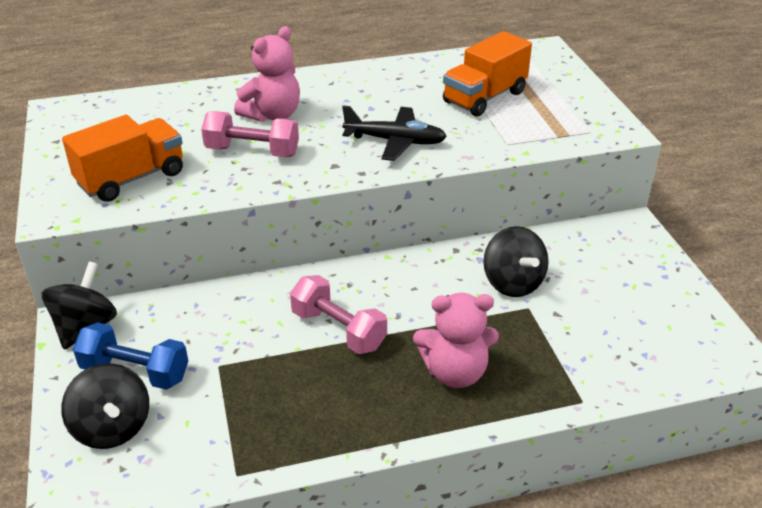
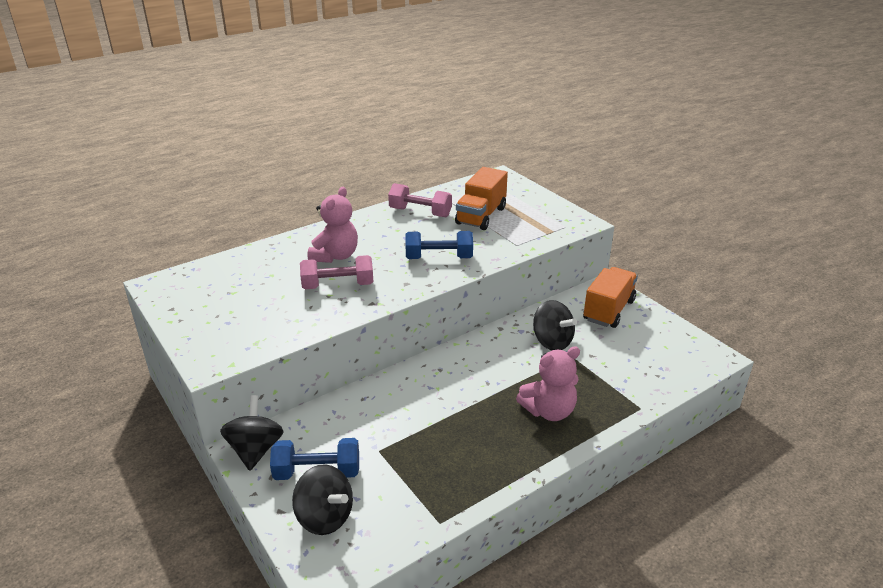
camera: 20 degrees left, 5 degrees down
orange truck [62,115,183,202] -> orange truck moved to [583,267,638,328]
pink dumbbell [290,275,387,354] -> pink dumbbell moved to [388,183,452,217]
black plane [342,105,447,161] -> blue dumbbell [405,231,473,259]

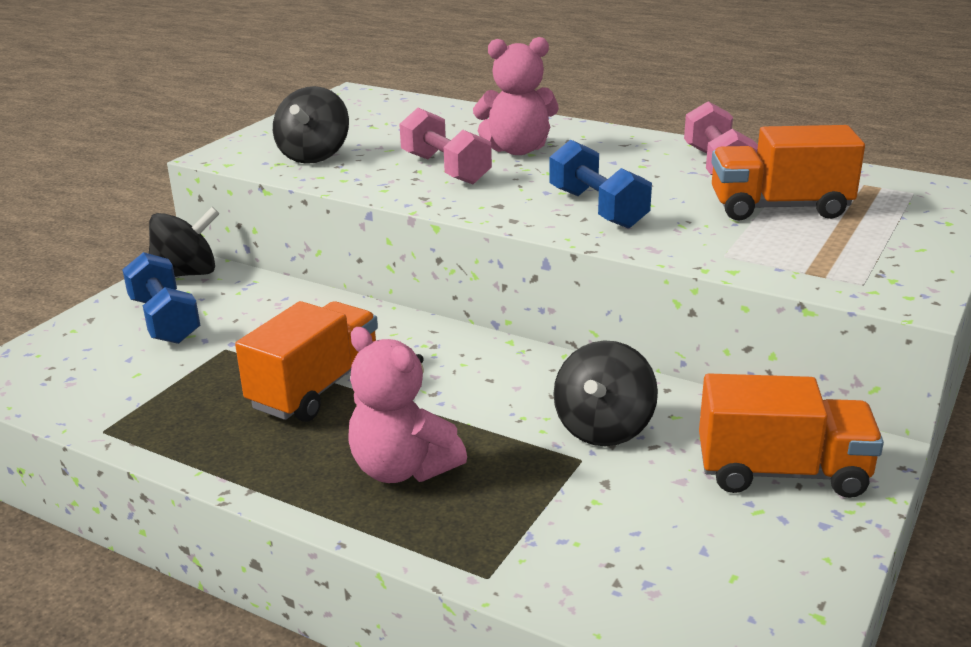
camera: 65 degrees right, 5 degrees down
black spinning top [292,464,353,535] -> black spinning top moved to [273,86,349,164]
none -> orange truck [235,301,378,422]

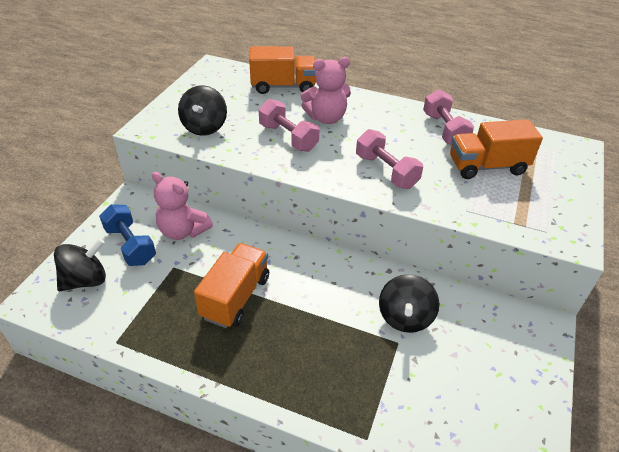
camera: 10 degrees left, 15 degrees up
black spinning top [149,207,220,277] -> black spinning top moved to [54,238,106,291]
pink teddy bear [349,327,467,483] -> pink teddy bear moved to [152,172,213,240]
blue dumbbell [549,139,652,229] -> pink dumbbell [356,129,423,189]
orange truck [699,373,884,498] -> orange truck moved to [249,46,316,94]

